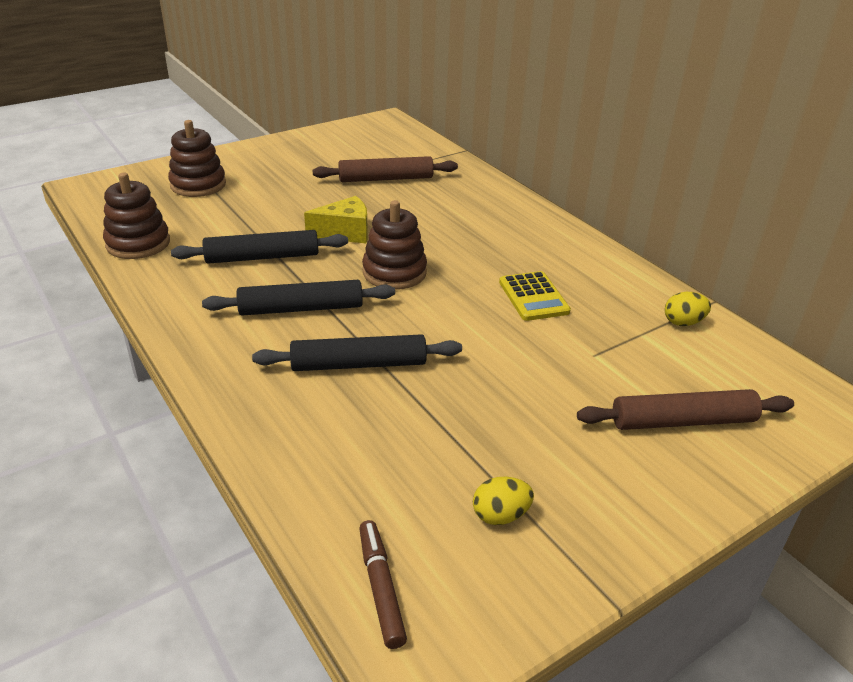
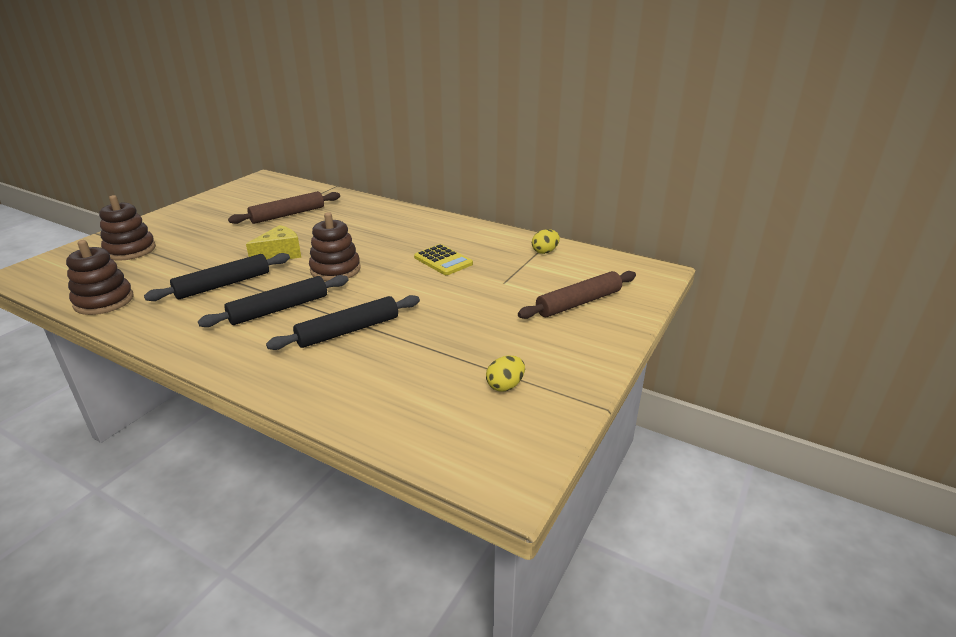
camera: 25 degrees left, 5 degrees down
brown marker [359,520,407,649] -> none

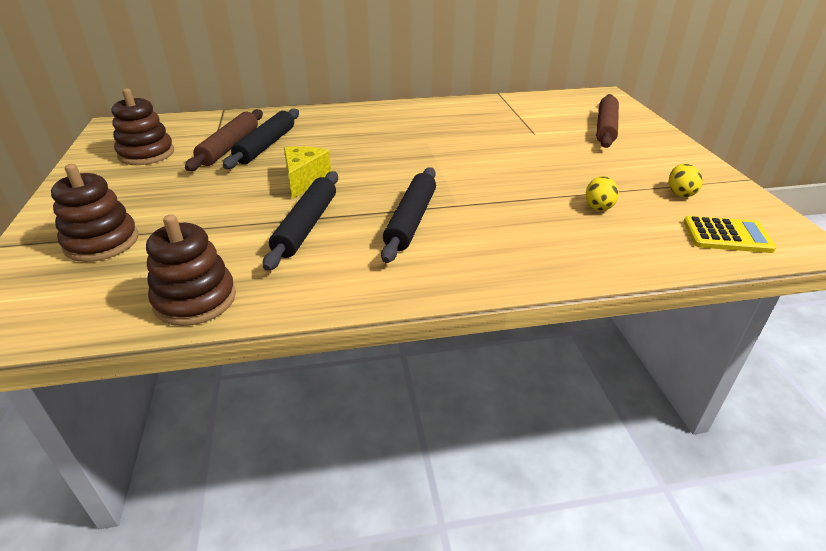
camera: 40 degrees left, 5 degrees up
black rolling pin [266,295,420,350] -> black rolling pin moved to [223,109,299,169]
brown stacking toy [309,212,361,281] -> brown stacking toy moved to [112,88,174,165]
yellow calculator [414,244,473,275] -> yellow calculator moved to [683,216,777,253]
yellow egg [532,229,560,254] -> yellow egg moved to [586,176,619,211]

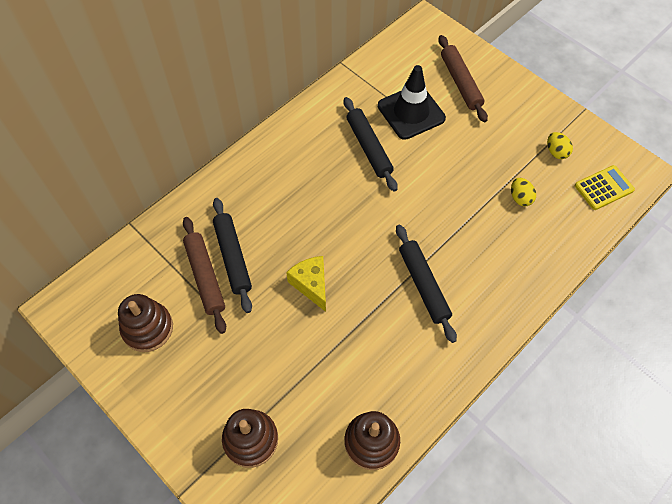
camera: 35 degrees left, 25 degrees up
black rolling pin [263,171,338,271] -> black rolling pin moved to [343,97,398,192]
none -> black traffic cone [378,65,446,140]

